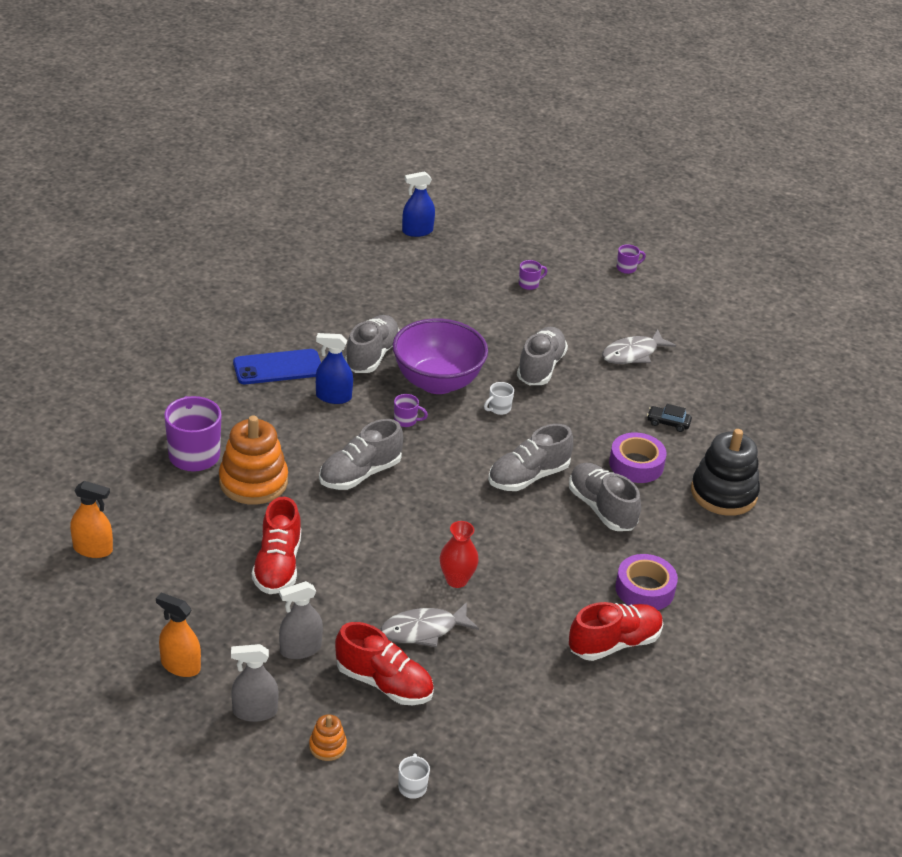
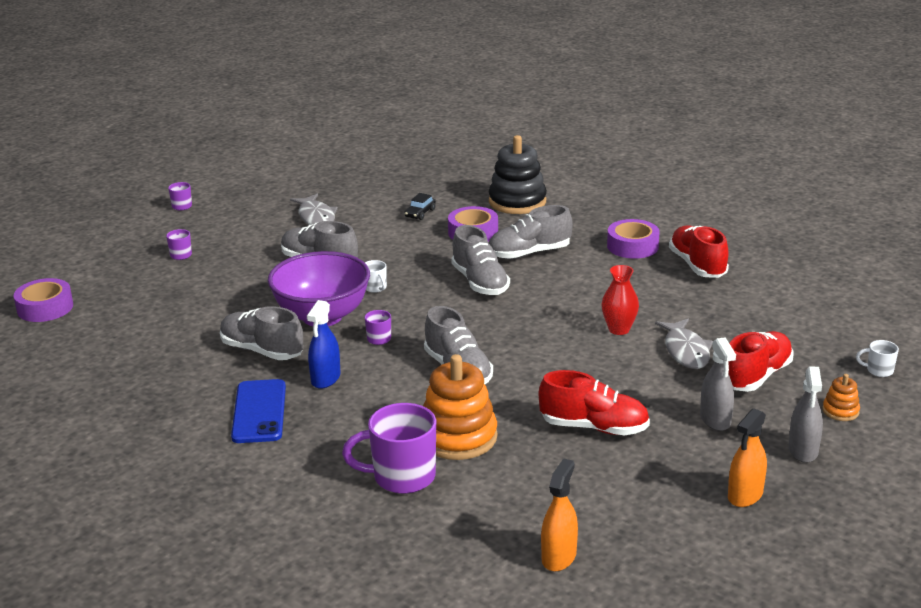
camera: 75 degrees left, 10 degrees down
blue spray bottle [402,171,435,237] -> purple tape [14,278,73,322]

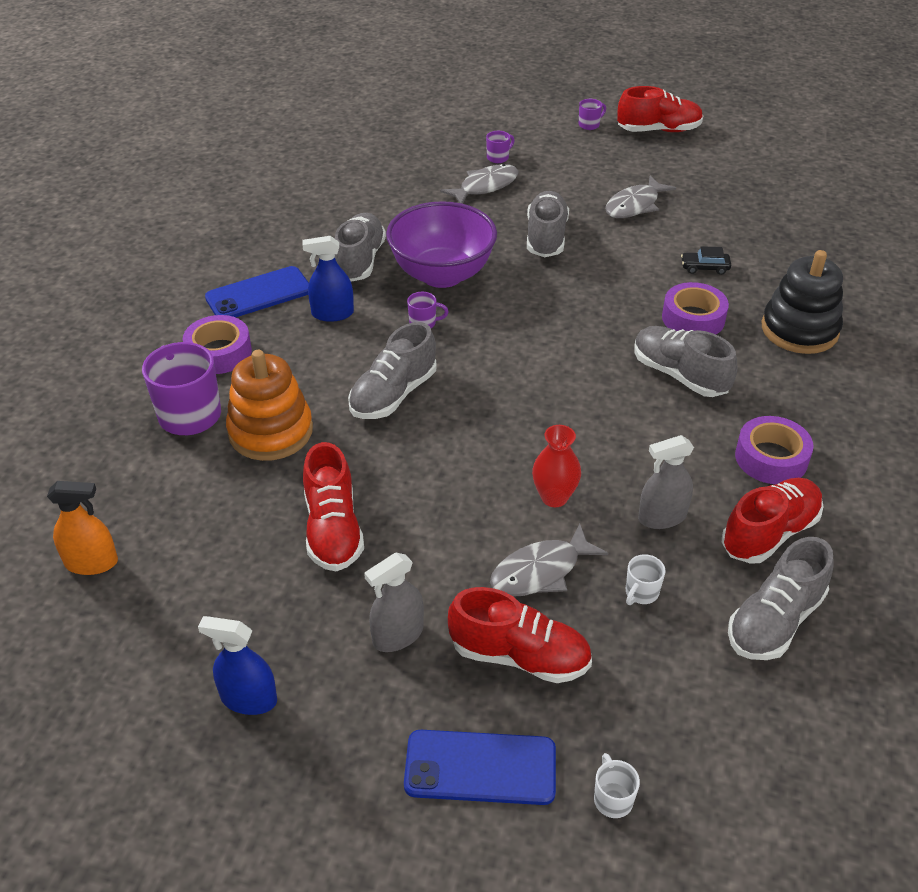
camera: 65 degrees right, 15 degrees up
purple tape [14,278,73,322] -> purple tape moved to [183,315,252,374]
white mug [365,260,387,293] -> white mug moved to [626,554,666,605]
grey shoe [451,225,510,295] -> grey shoe moved to [728,537,834,660]
orange spray bottle [728,408,767,507] -> blue spray bottle [198,616,277,715]
grey spray bottle [788,366,823,463] -> grey spray bottle moved to [638,435,694,529]
orange stacking toy [823,374,860,421] -> blue phone [404,730,556,805]
none -> grey fish [440,164,518,204]
none -> red shoe [617,86,703,132]

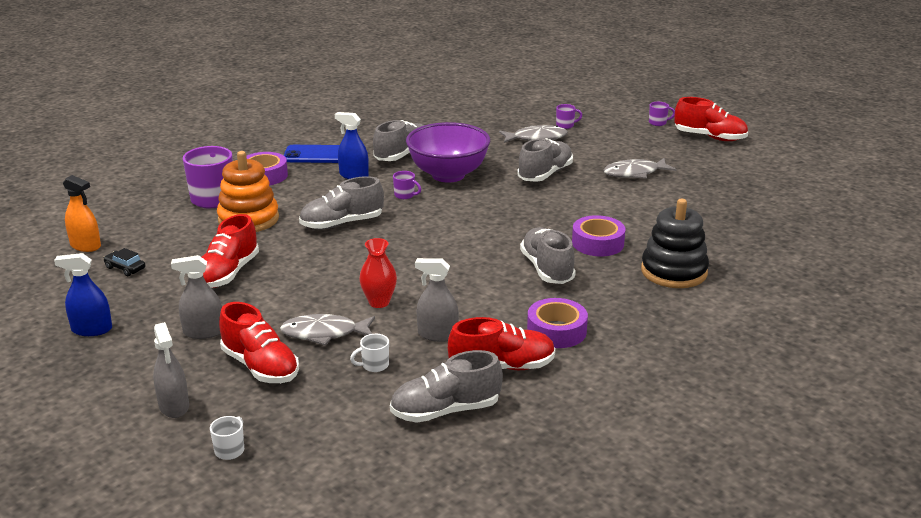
camera: 30 degrees right, 15 degrees down
blue spray bottle [198,616,277,715] -> blue spray bottle turned 45 degrees counterclockwise [54,253,112,336]
blue phone [404,730,556,805] -> grey spray bottle [153,322,189,418]
black car [681,246,731,275] -> black car moved to [103,248,145,276]

